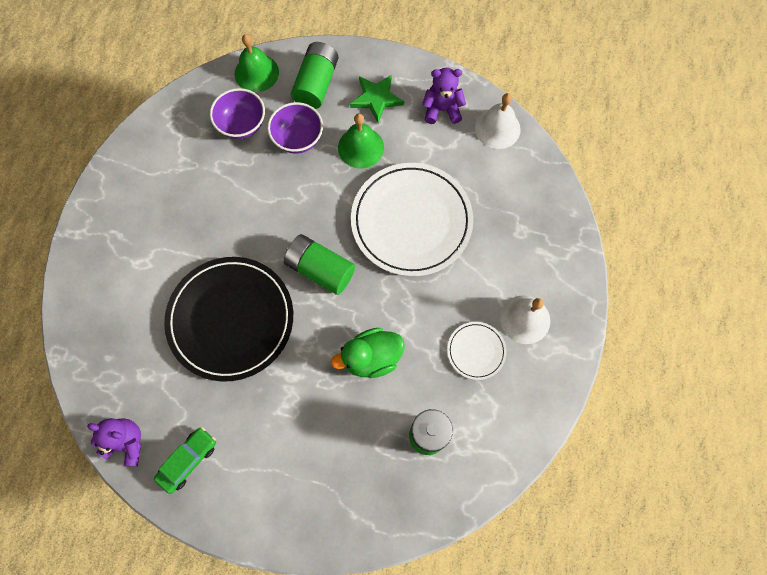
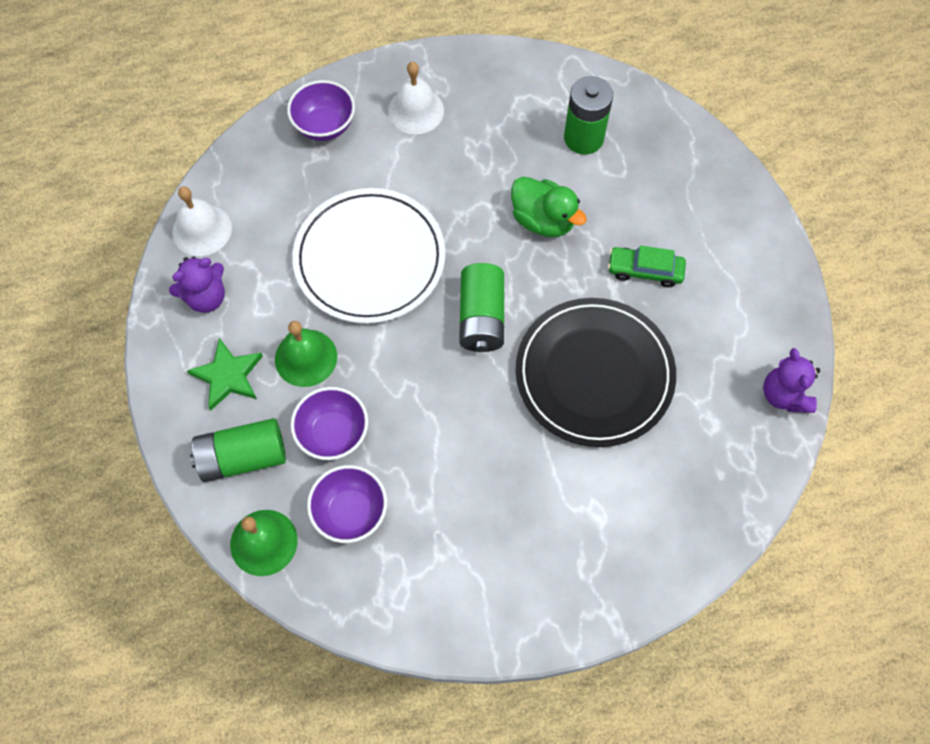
camera: 120 degrees left, 5 degrees down
green car [154,427,216,494] -> green car moved to [608,245,686,287]
purple teddy bear [422,68,466,124] -> purple teddy bear turned 90 degrees counterclockwise [169,256,225,313]
white plate [447,322,507,380] -> none
none -> purple bowl [287,80,355,141]

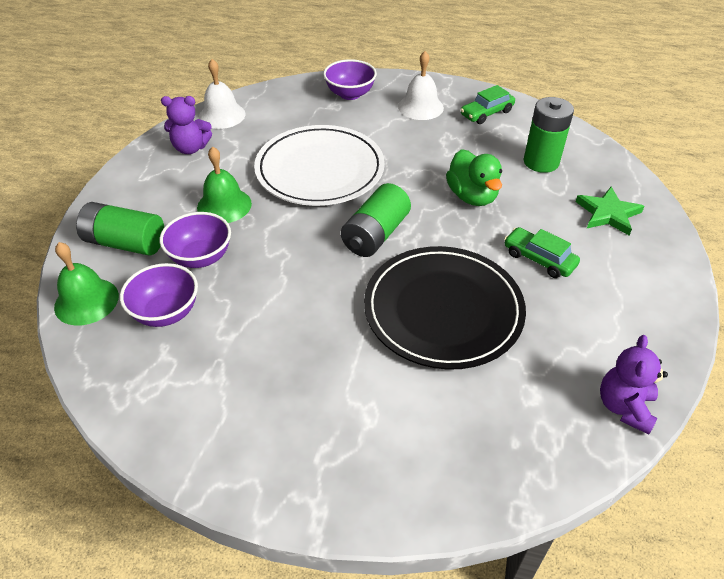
camera: 30 degrees right, 20 degrees down
green star [187,338,263,410] -> green star moved to [576,187,644,235]
none -> green car [460,85,515,124]

